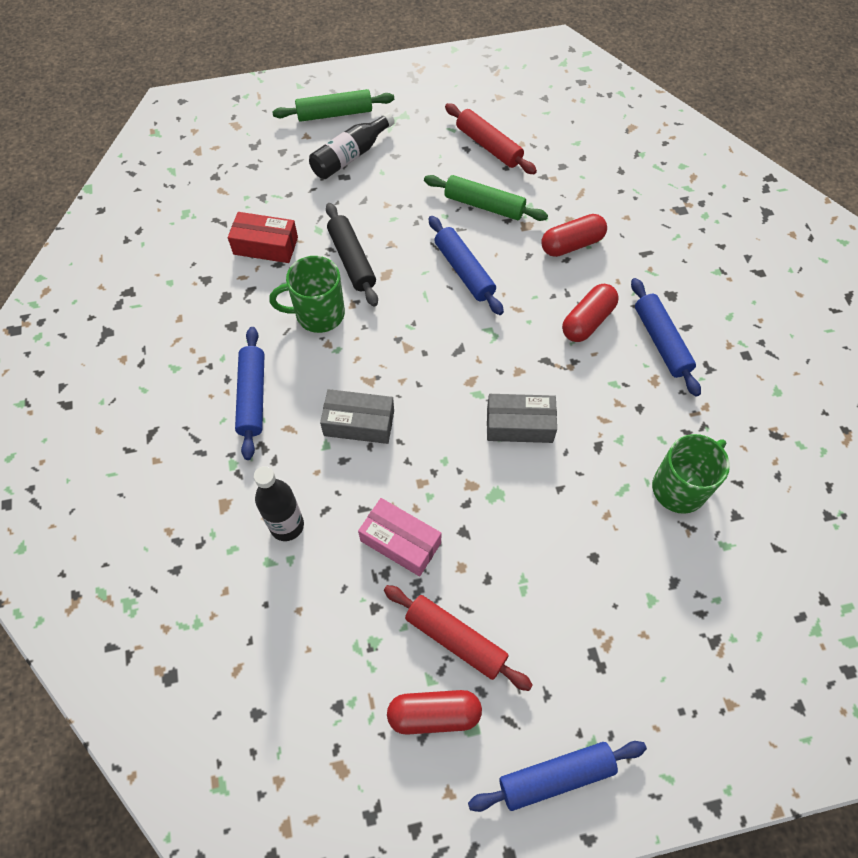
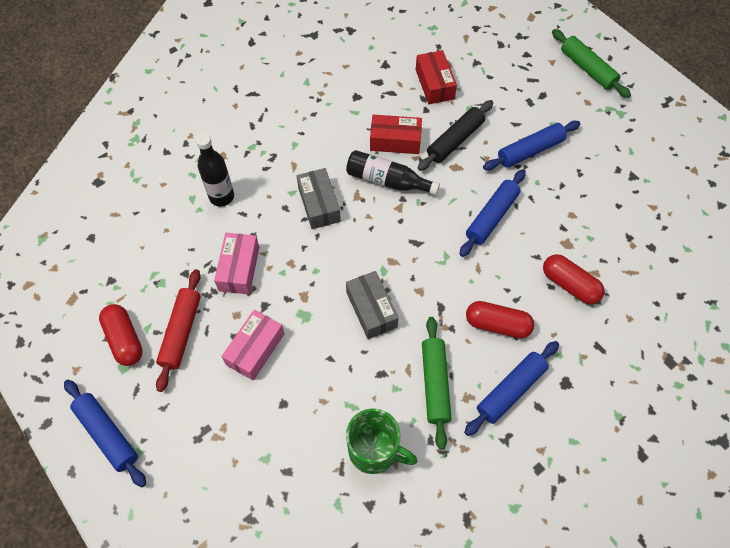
camera: 65 degrees right, 0 degrees up
blue rolling pin [235,327,264,460] -> blue rolling pin moved to [483,121,580,170]
green mug [269,256,345,333] -> red box [370,115,422,154]
black bottle [309,112,395,179] -> black bottle moved to [346,150,440,195]
green rolling pin [424,175,548,221] -> green rolling pin moved to [422,317,452,450]
red rolling pin [445,103,537,174] -> none
none -> pink box [221,310,285,381]

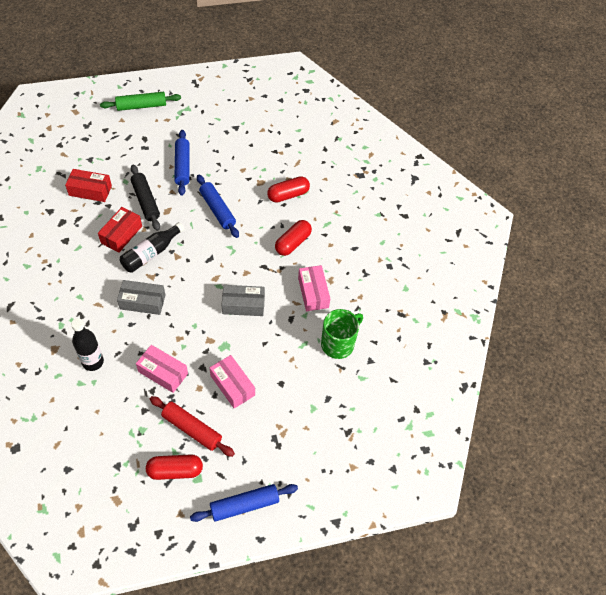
camera: 70 degrees left, 5 degrees down
green rolling pin [422,317,452,450] -> pink box [298,265,330,311]
blue rolling pin [464,341,559,436] -> none

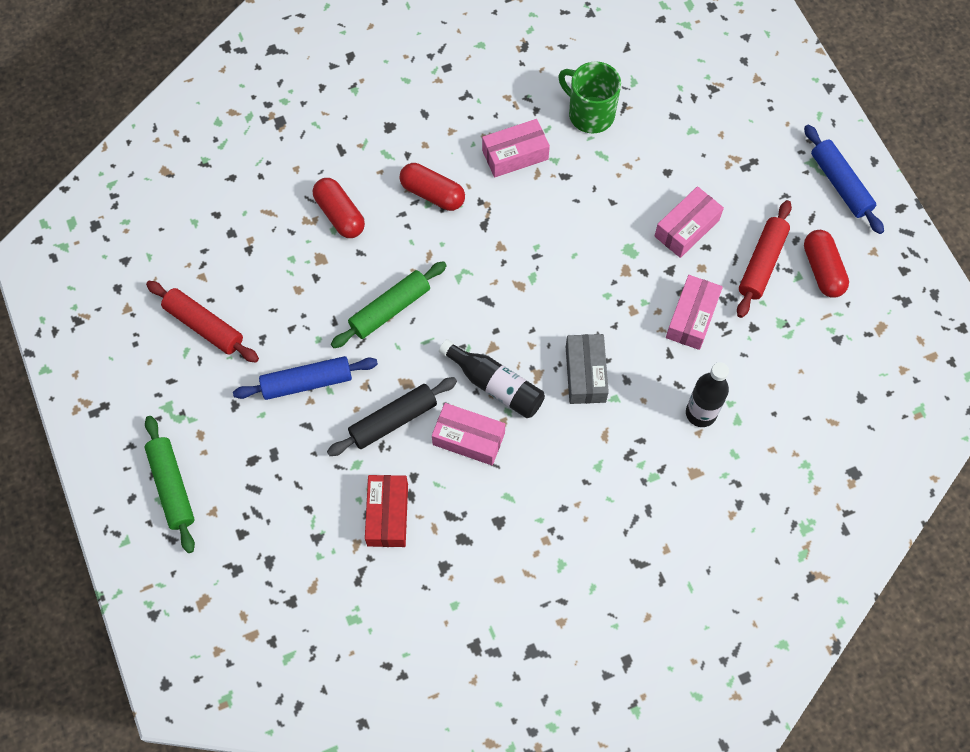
camera: 95 degrees left, 10 degrees up
red box [98,207,142,253] -> pink box [432,403,505,465]
blue rolling pin [197,175,239,238] -> green rolling pin [331,261,447,348]
grey box [222,285,265,316] -> none
none -> red rolling pin [146,281,259,363]

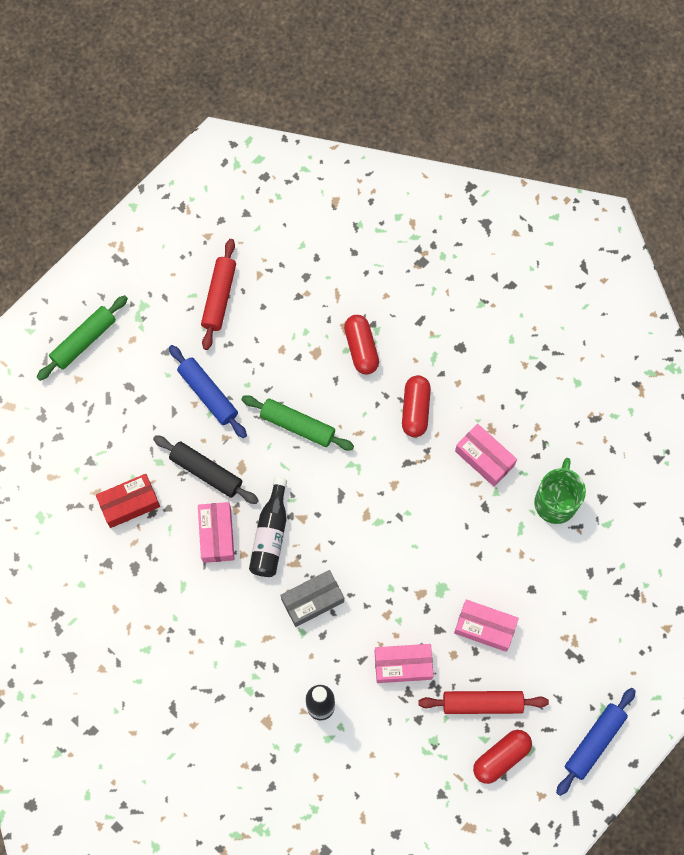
camera: 65 degrees right, 5 degrees up
red capsule [313,178,365,238] -> red capsule turned 45 degrees counterclockwise [344,315,379,375]

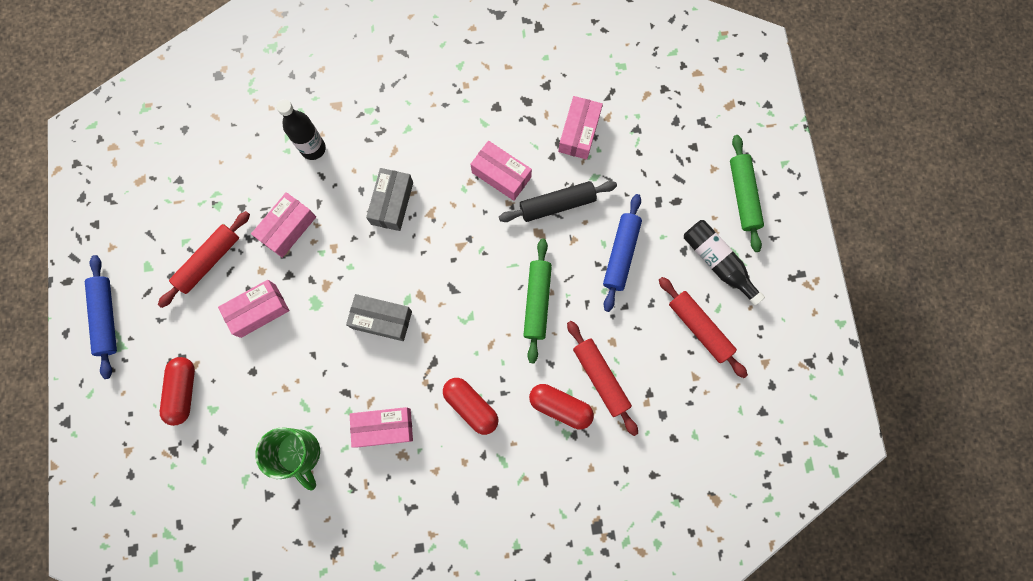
camera: 130 degrees right, 5 degrees up
red box [96,474,160,528] -> pink box [558,96,603,160]
blue rolling pin [169,345,247,438] -> blue rolling pin turned 75 degrees counterclockwise [603,194,642,312]
green rolling pin [241,395,354,450] -> green rolling pin turned 60 degrees counterclockwise [523,239,552,363]
black bottle [249,477,287,577] -> black bottle moved to [684,220,765,306]
red capsule [473,730,532,784] -> red capsule moved to [160,357,195,426]
none -> grey box [346,294,412,341]
none -> red rolling pin [567,321,638,436]

